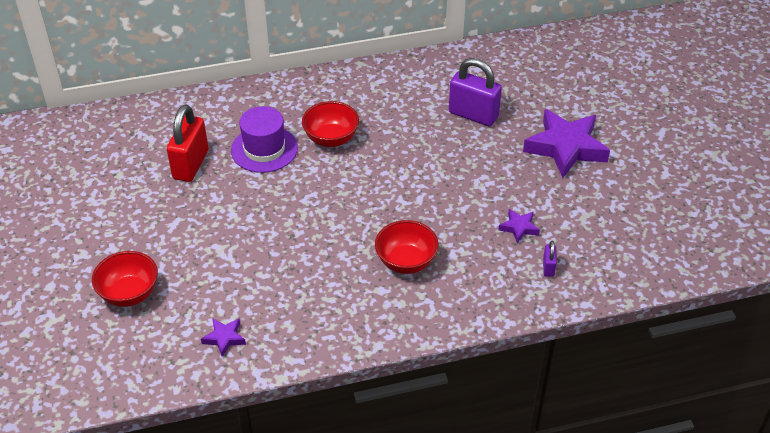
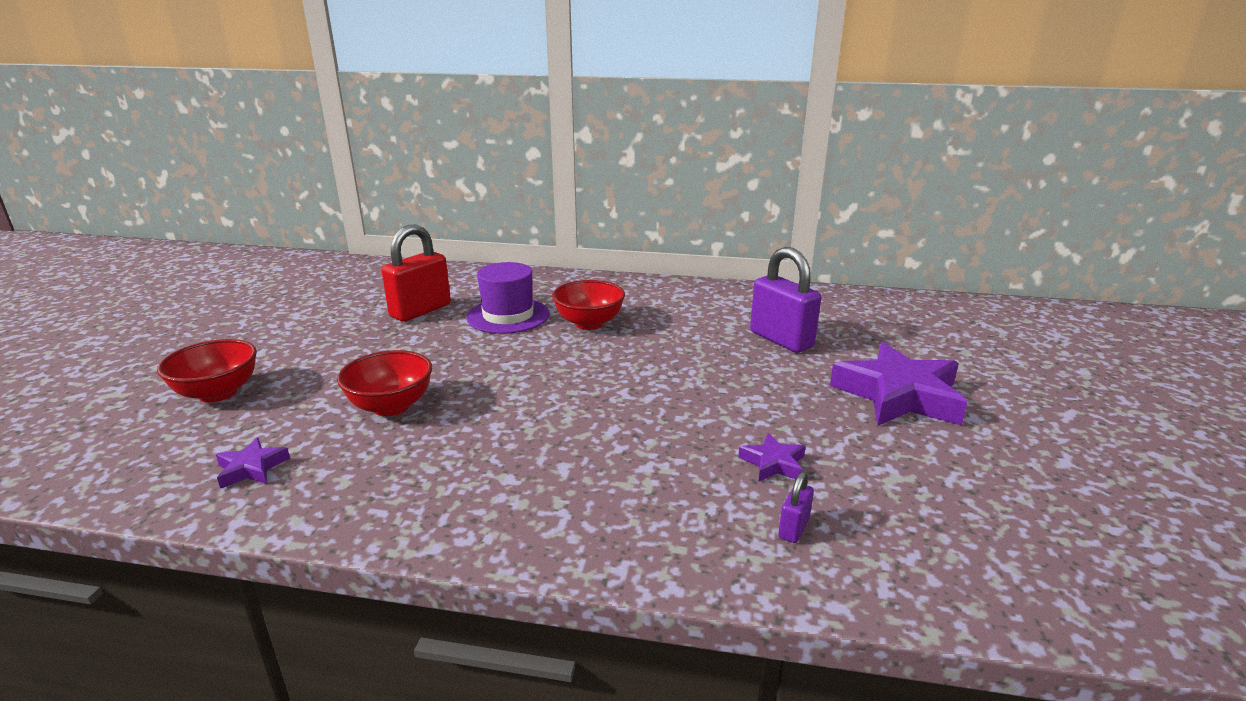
camera: 25 degrees right, 20 degrees down
red bowl [375,220,439,274] -> red bowl moved to [337,350,432,416]

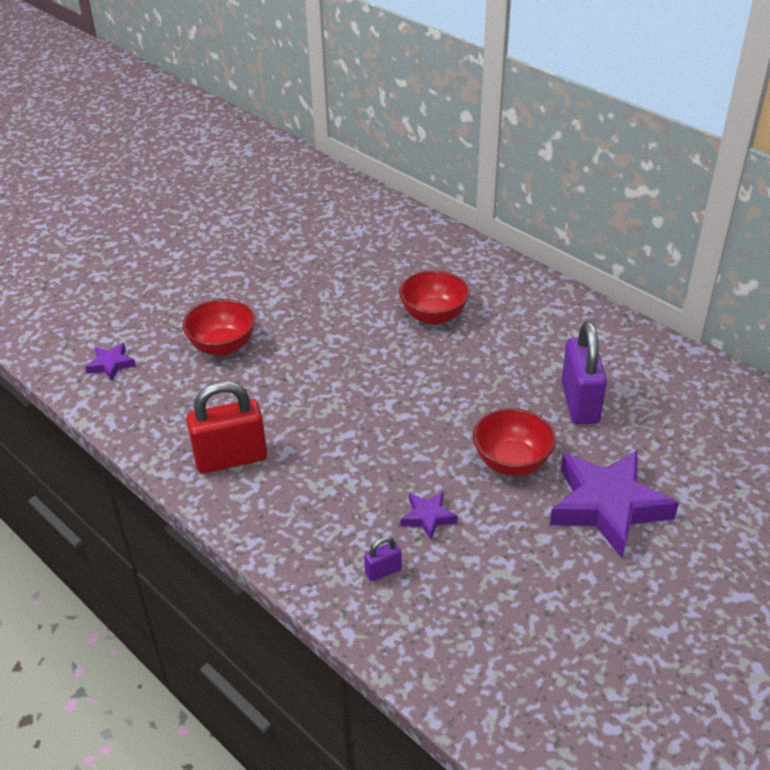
camera: 35 degrees right, 15 degrees up
red bowl [157,339,257,402] -> red bowl moved to [473,408,556,476]
red padlock [381,224,451,322] -> red padlock moved to [186,381,267,474]
purple hat [466,262,549,334] -> none

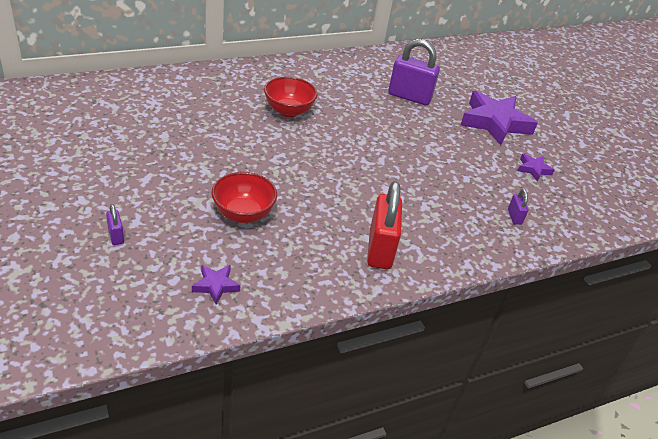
camera: 75 degrees left, 0 degrees up
purple star [401,492,458,540] -> purple star moved to [518,154,555,182]
red bowl [473,408,556,476] -> none
none -> purple padlock [106,204,124,245]

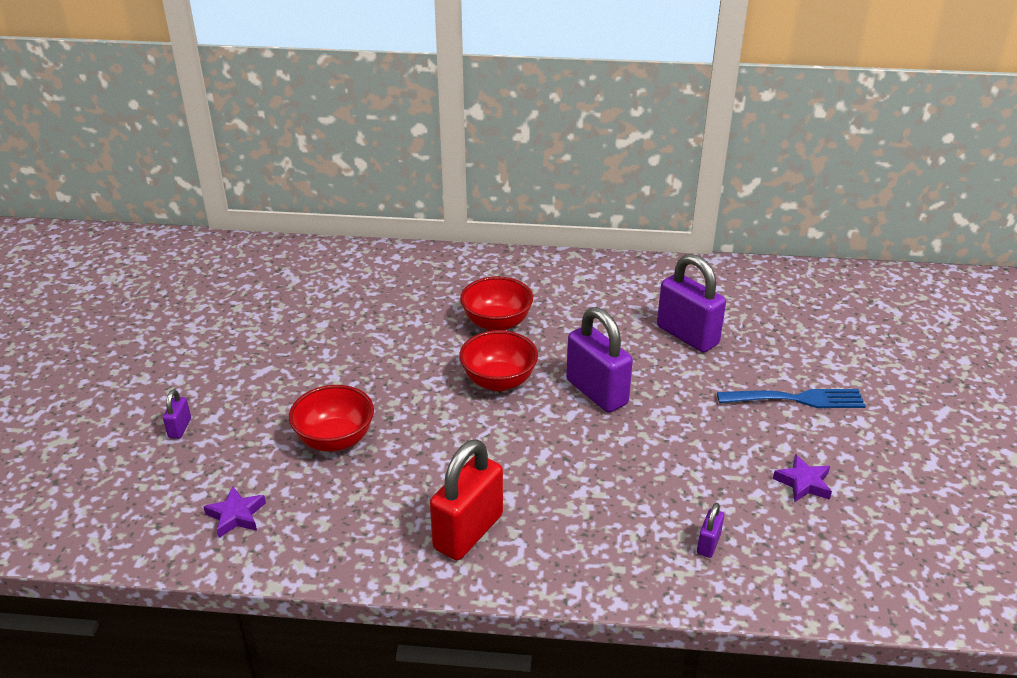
camera: 35 degrees right, 5 degrees down
purple star [461,91,538,146] -> blue fork [717,389,866,408]
none -> red bowl [459,330,538,391]
none -> purple padlock [566,307,633,413]

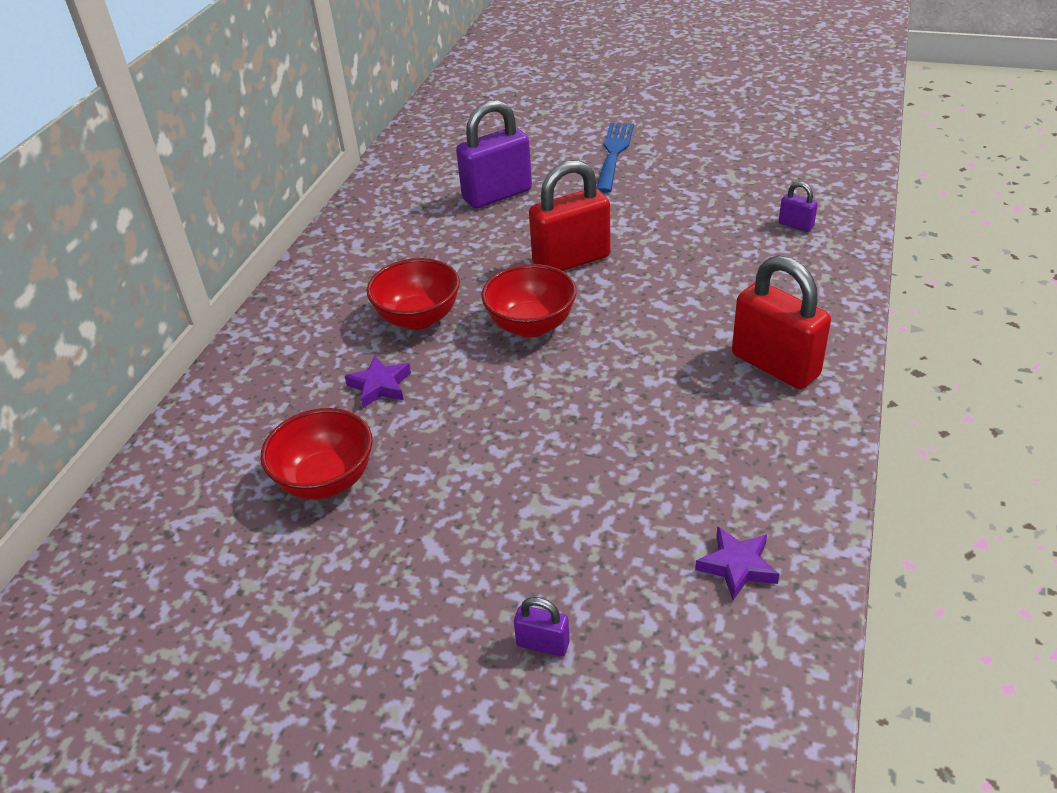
camera: 75 degrees left, 5 degrees up
red bowl [289,385,374,452] -> red bowl moved to [261,408,373,499]
purple padlock [566,307,633,413] -> red padlock [529,160,610,271]
purple star [773,454,832,502] -> purple star moved to [345,355,411,408]

